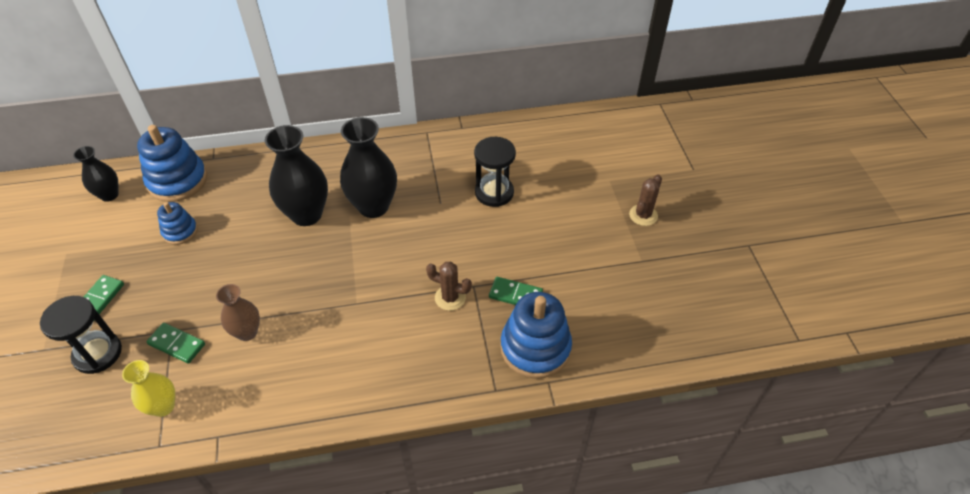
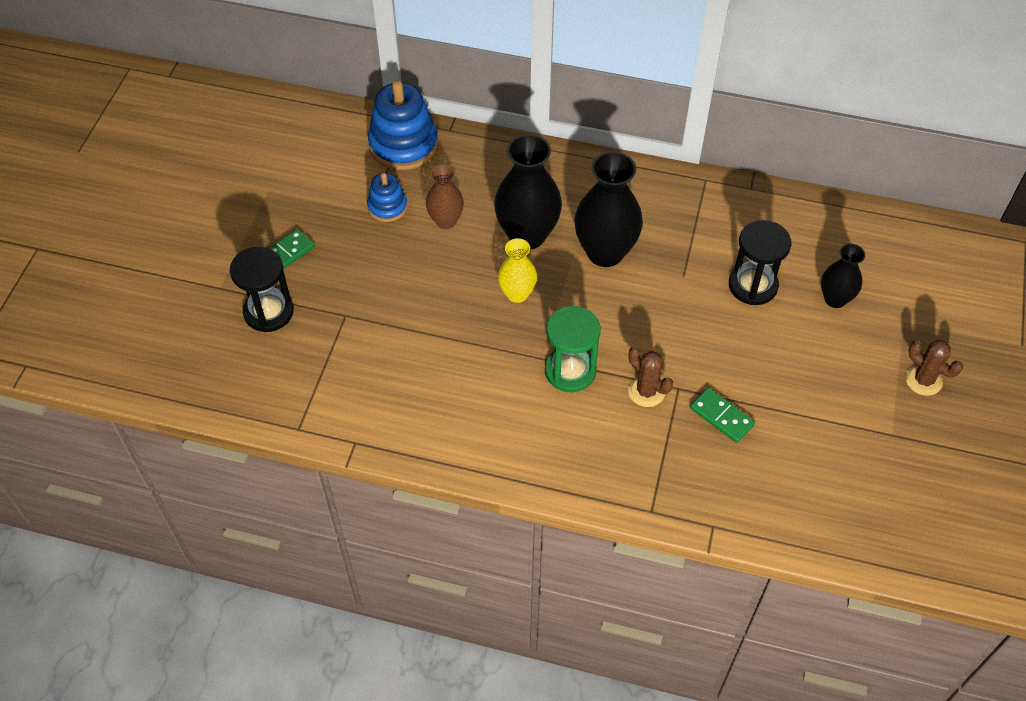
camera: 25 degrees right, 5 degrees up
black vase [73,146,119,202] -> black vase moved to [821,244,865,308]
yellow vase [122,360,175,417] -> yellow vase moved to [498,238,537,303]
green domino [146,323,205,364] -> none
brown vase [216,284,260,341] -> brown vase moved to [426,164,464,229]
blue stacking toy [500,292,572,379] -> none
brown cactus [629,174,662,226] -> brown cactus turned 75 degrees clockwise [905,340,963,396]
none -> green hourglass [545,306,601,392]

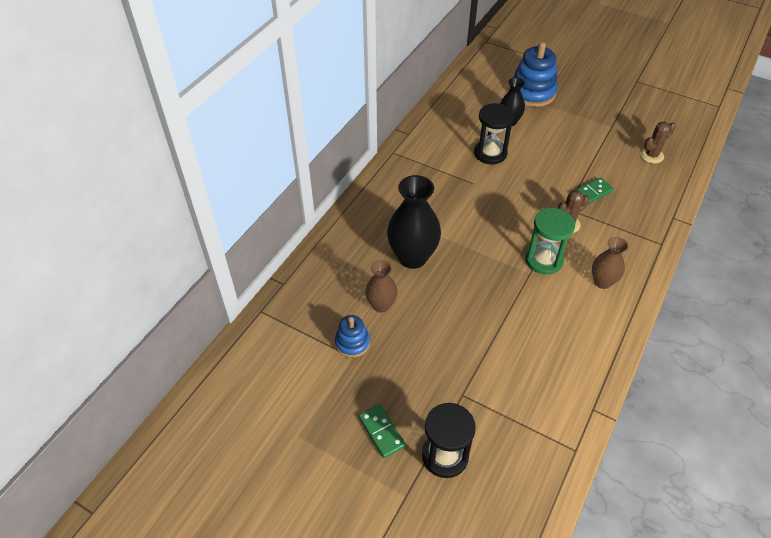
camera: 75 degrees left, 5 degrees down
blue stacking toy [368,80,438,170] -> blue stacking toy moved to [509,42,558,107]
yellow vase [498,238,537,303] -> none
black vase [574,152,643,267] -> none
brown cactus [905,340,963,396] -> brown cactus moved to [640,122,676,163]
none -> brown vase [592,237,628,289]

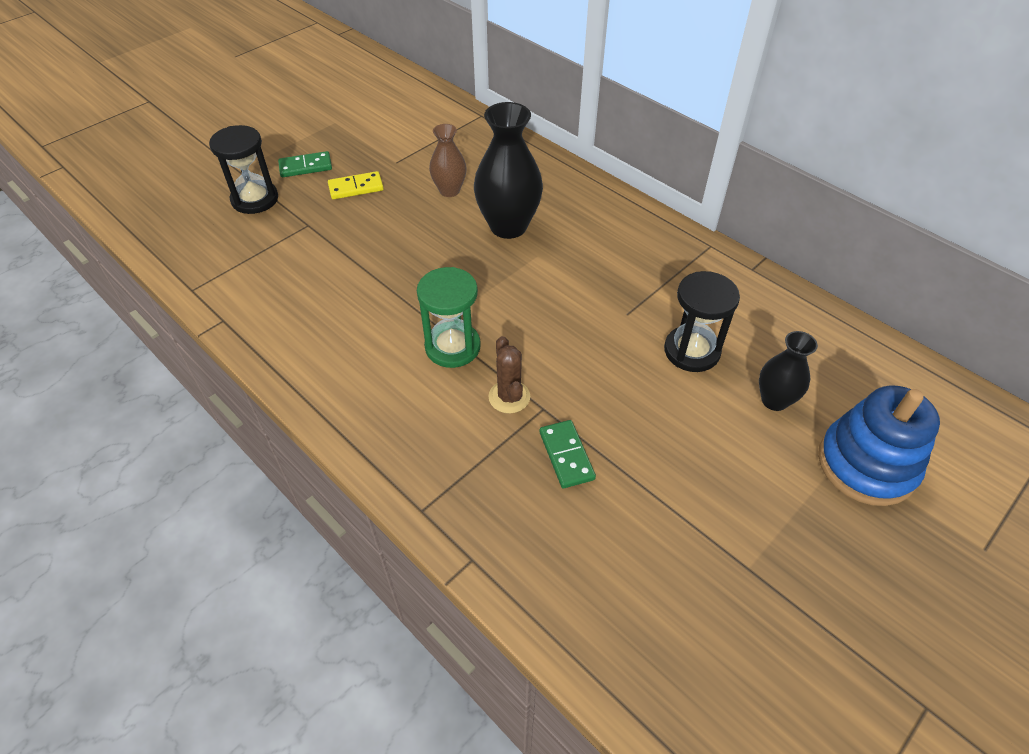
camera: 105 degrees right, 0 degrees up
blue stacking toy [335,315,370,358] -> none
brown vase [592,237,628,289] -> none
brown cactus [640,122,676,163] -> none
none -> yellow domino [328,171,384,199]

